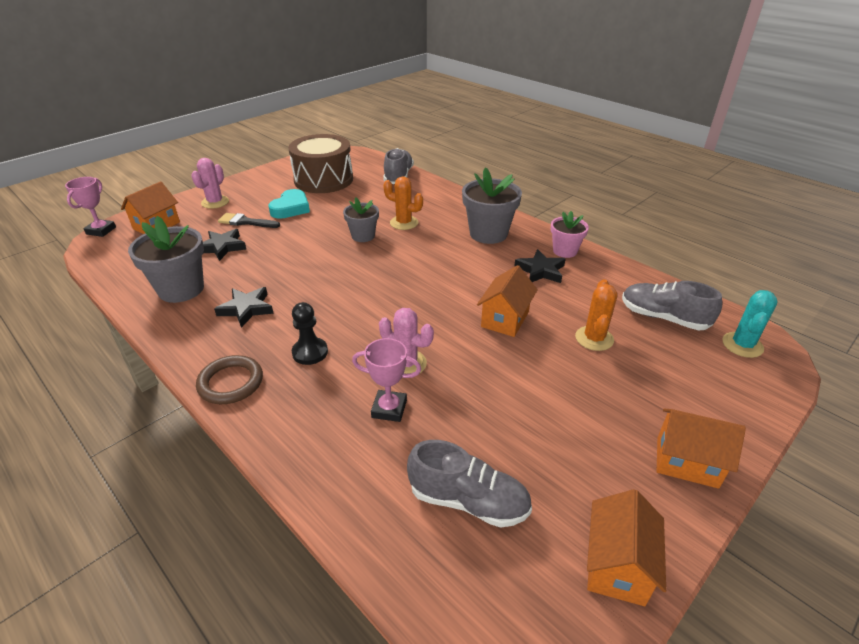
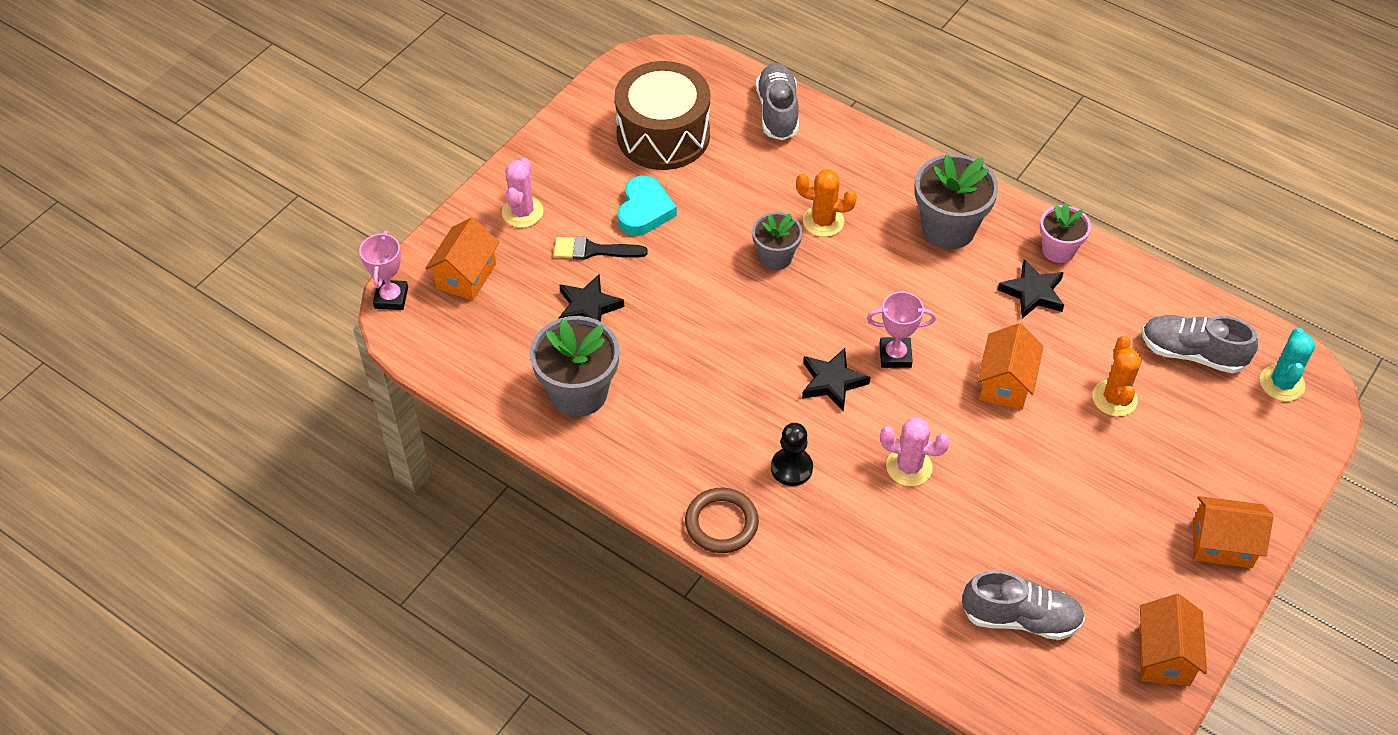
camera: 10 degrees left, 15 degrees up
black star [214,287,274,328] -> black star moved to [802,348,870,412]
pink trophy [352,338,421,422] -> pink trophy moved to [867,292,936,368]

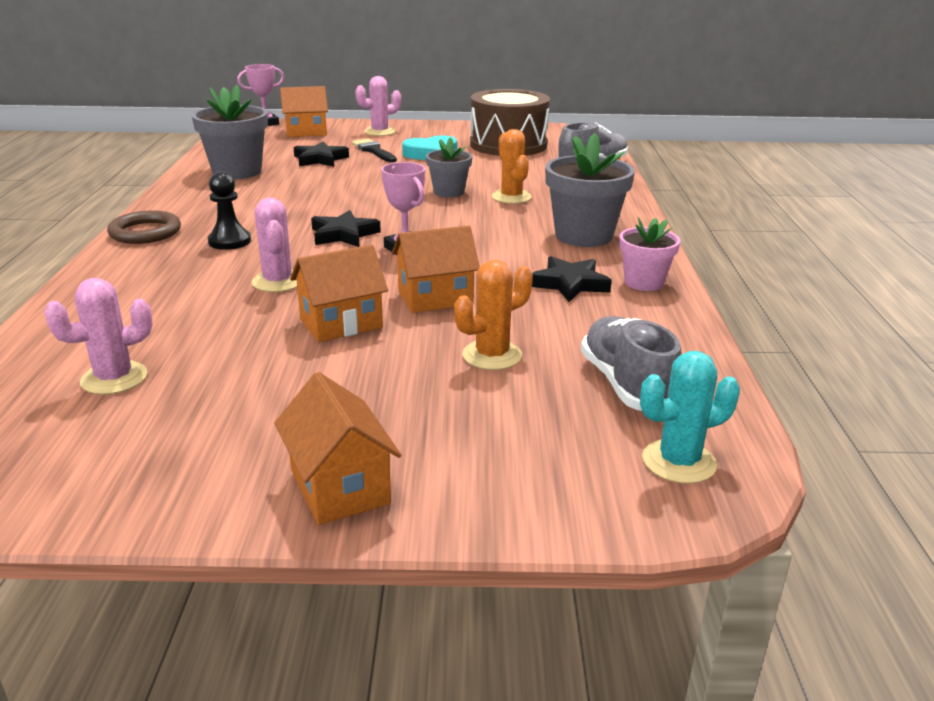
camera: 55 degrees right, 25 degrees down
grey shoe [962,570,1085,640] -> pink cactus [44,278,153,395]
orange house [1139,594,1207,686] -> orange house moved to [290,245,388,342]

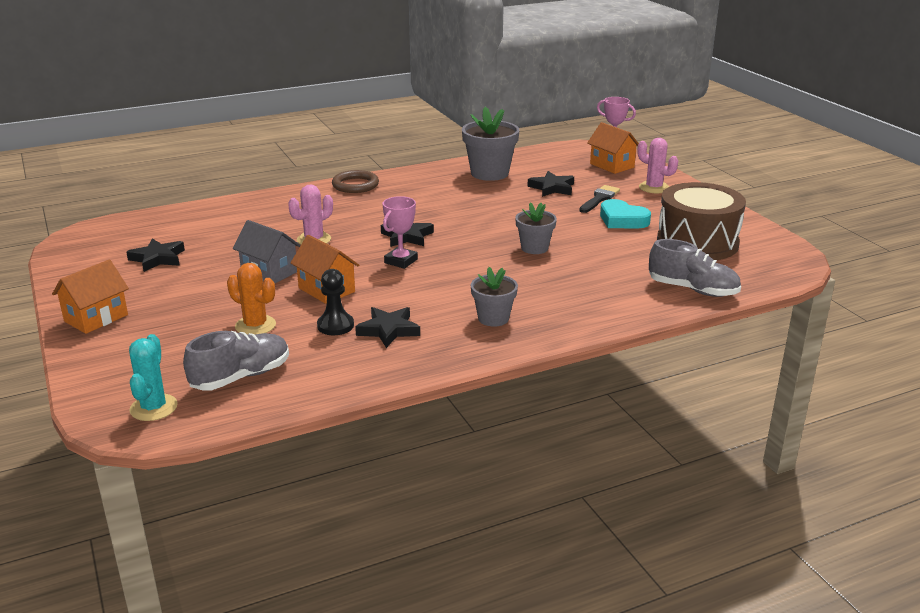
camera: 65 degrees right, 0 degrees up
pink cactus [44,278,153,395] -> none
black pawn [208,171,251,250] -> black pawn moved to [317,269,354,335]
orange house [290,245,388,342] -> grey house [233,220,301,283]
orange cactus [492,129,531,204] -> none
grey flower pot [545,133,635,247] -> grey flower pot [471,267,518,327], size x0.61
pink flower pot [619,217,681,291] -> none
turquoise cactus [640,351,740,484] -> turquoise cactus turned 45 degrees clockwise [129,334,178,421]
none -> black star [126,238,185,272]

